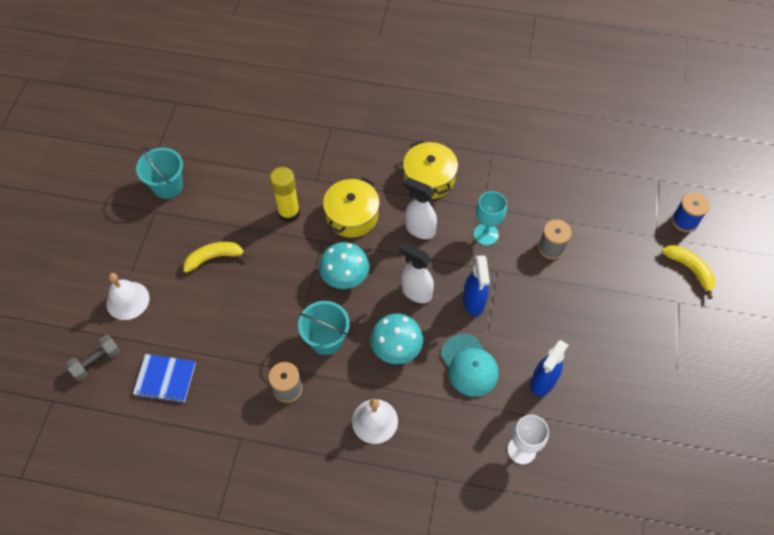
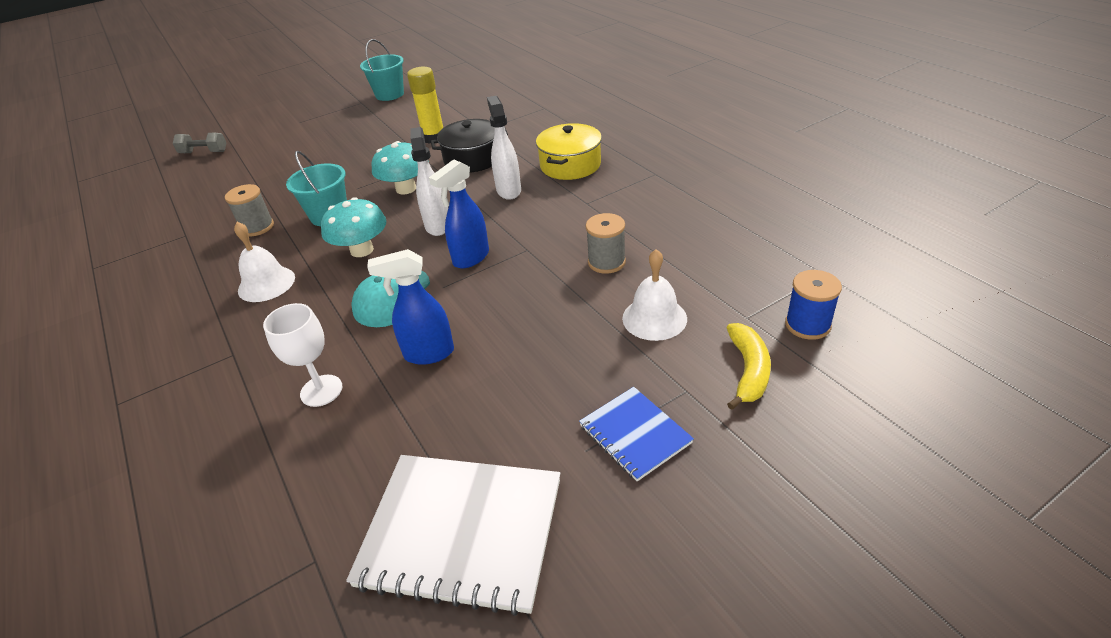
camera: 50 degrees right, 20 degrees down
white bell [106,273,149,320] -> white bell moved to [622,249,687,341]
blue notebook [133,354,196,403] -> blue notebook moved to [579,387,694,481]
yellow banana [183,242,251,273] -> none
yellow pot [323,177,380,238] -> black pot [431,119,508,173]
turquoise goblet [474,191,507,245] -> none
none -> white notebook [346,455,560,616]

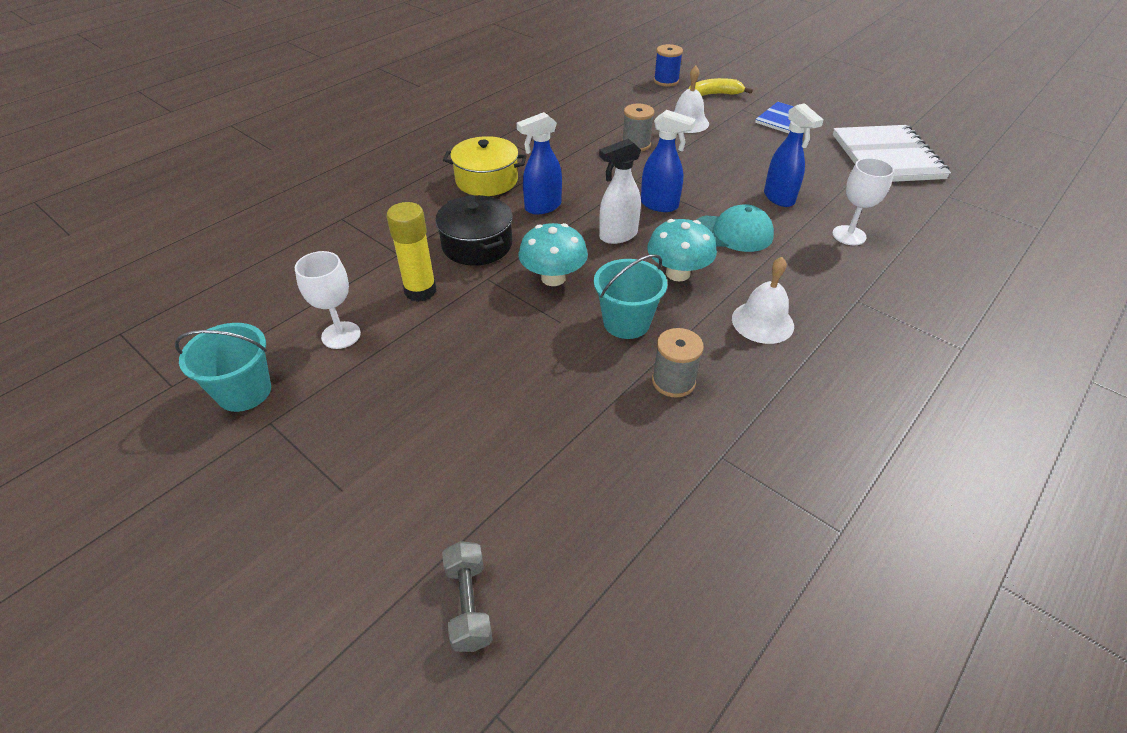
camera: 110 degrees left, 5 degrees up
white spray bottle [487,96,521,200] -> blue spray bottle [517,112,562,214]
none -> white goblet [295,251,361,349]

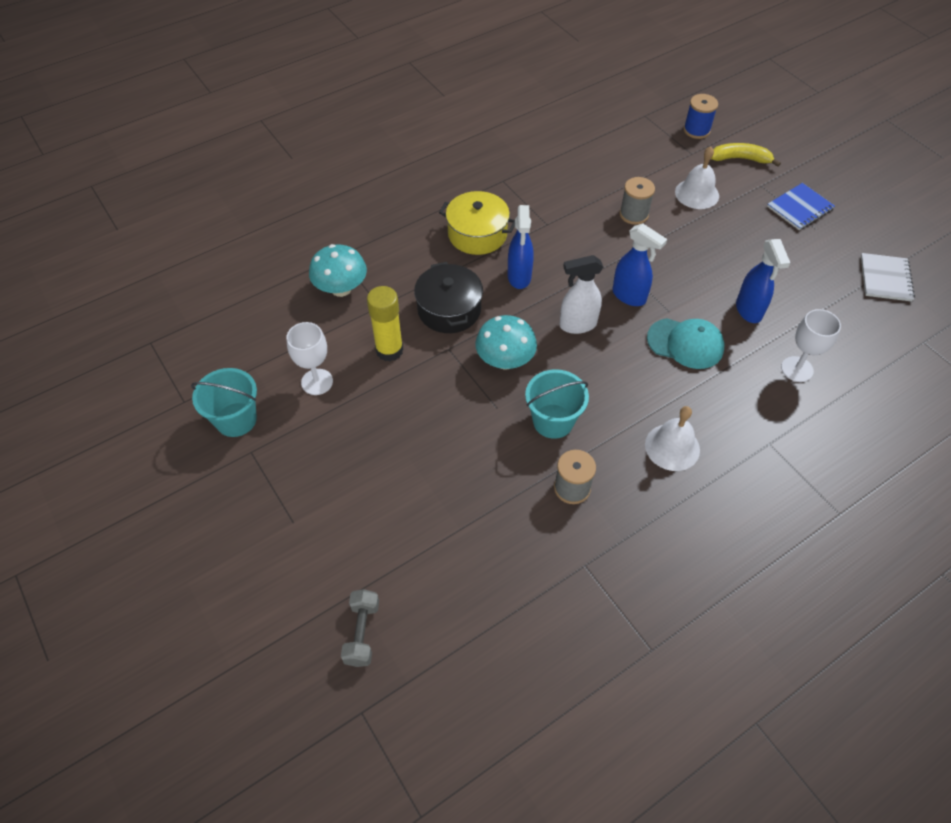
camera: 15 degrees right, 10 degrees up
blue spray bottle [517,112,562,214] -> blue spray bottle turned 75 degrees counterclockwise [508,205,534,289]
turquoise mushroom [647,219,717,282] -> turquoise mushroom moved to [309,244,367,297]
white notebook [833,125,951,182] -> white notebook [861,253,915,302], size x0.56

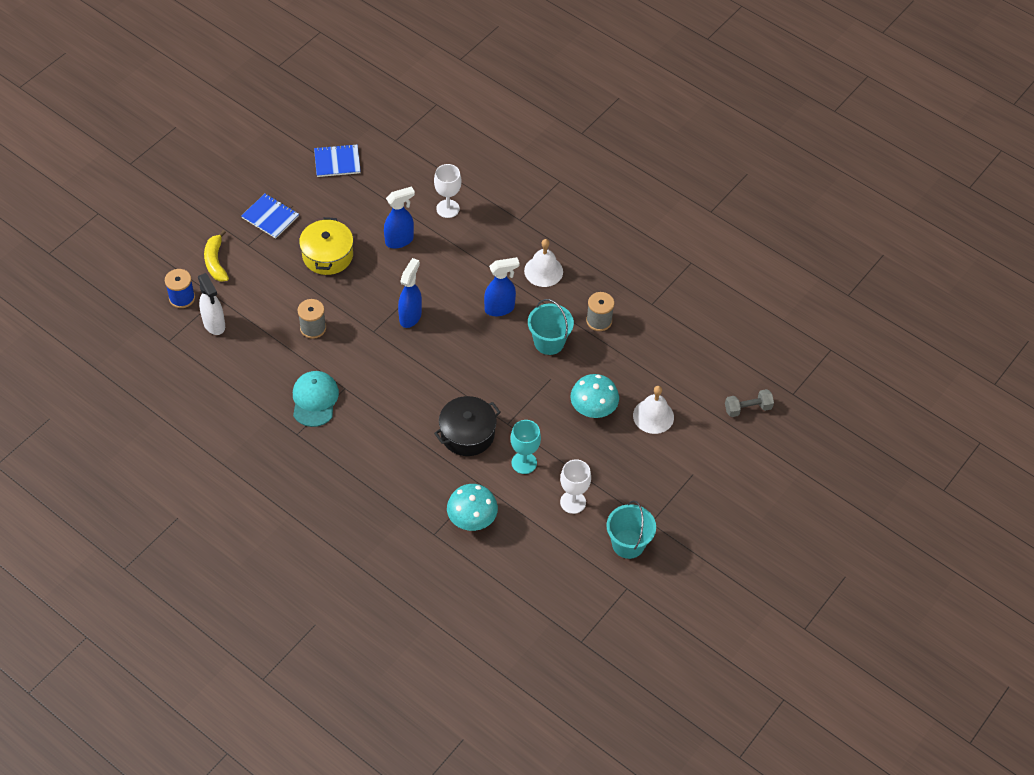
camera: 110 degrees left, 0 degrees up
yellow glue stick [367,286,404,362] -> turquoise goblet [510,420,541,474]
yellow pot [439,191,515,255] -> yellow pot moved to [299,217,353,275]
turquoise mushroom [475,315,537,370] -> turquoise mushroom moved to [570,374,619,418]
blue spray bottle [508,205,534,289] -> blue spray bottle moved to [484,257,519,316]
white spray bottle [560,255,603,334] -> white spray bottle moved to [198,273,225,335]
turquoise cap [647,318,725,369] -> turquoise cap moved to [293,371,339,427]
white bell [675,146,719,209] -> white bell moved to [633,386,674,434]
white notebook [861,253,915,302] -> blue notebook [314,144,361,177]

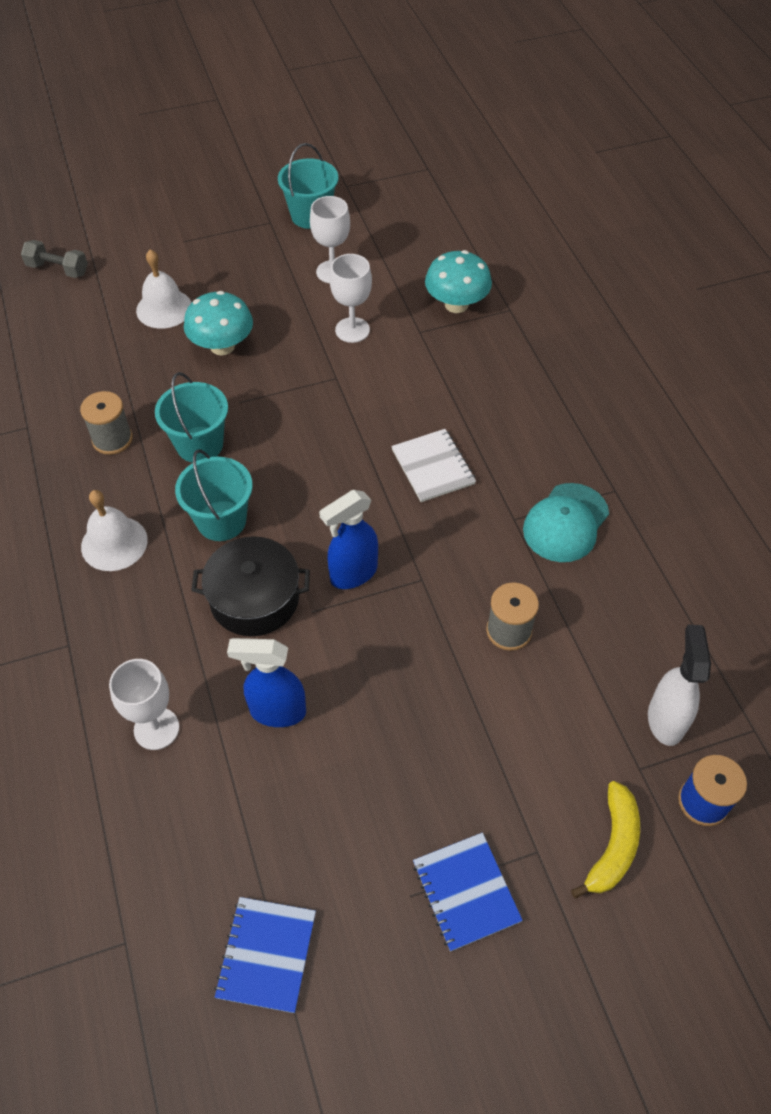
camera: 145 degrees left, 0 degrees up
yellow pot [299,217,353,275] -> none
blue notebook [314,144,361,177] -> blue notebook turned 75 degrees clockwise [214,897,316,1013]
black pot [434,396,501,456] -> black pot moved to [191,536,310,636]
blue spray bottle [484,257,519,316] -> turquoise bucket [175,449,253,541]
turquoise goblet [510,420,541,474] -> white goblet [330,254,372,343]
none -> white notebook [391,429,476,502]

